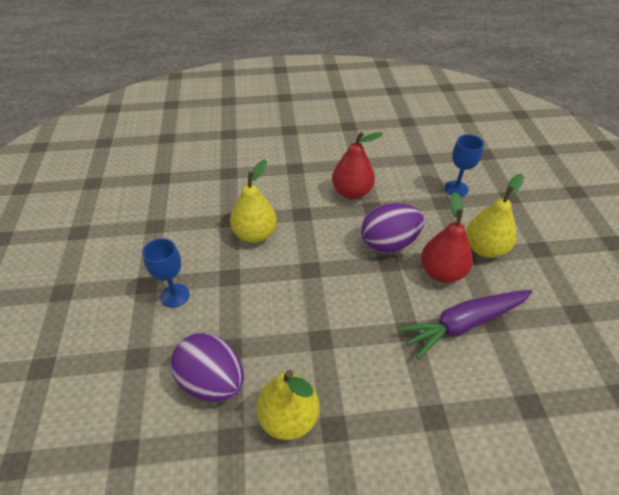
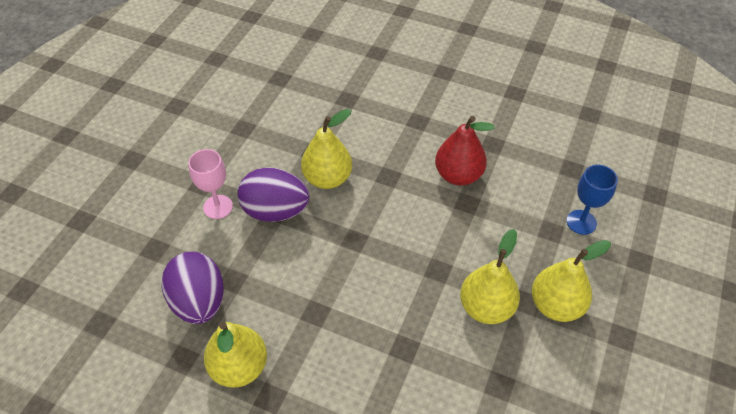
camera: 30 degrees right, 5 degrees up
blue goblet [142,238,190,308] -> pink goblet [188,149,233,219]
purple egg [361,203,424,253] -> purple egg moved to [238,167,309,222]
purple carrot [398,290,532,359] -> none
red pear [421,192,473,283] -> yellow pear [460,229,520,324]

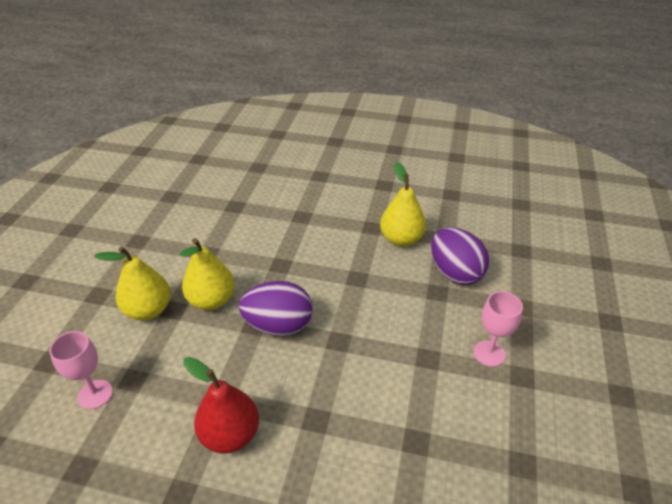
camera: 170 degrees right, 10 degrees down
purple egg [238,167,309,222] -> purple egg moved to [239,281,313,336]
yellow pear [301,109,352,189] -> none
blue goblet [566,165,618,235] -> pink goblet [49,331,113,409]

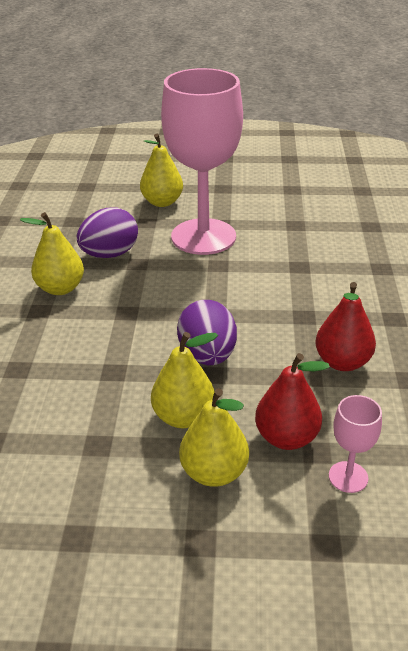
camera: 100 degrees left, 5 degrees down
pink goblet [474,291,523,367] -> pink goblet [161,68,243,255], size x2.49
none -> yellow pear [140,134,183,207]
none -> red pear [255,353,330,450]

